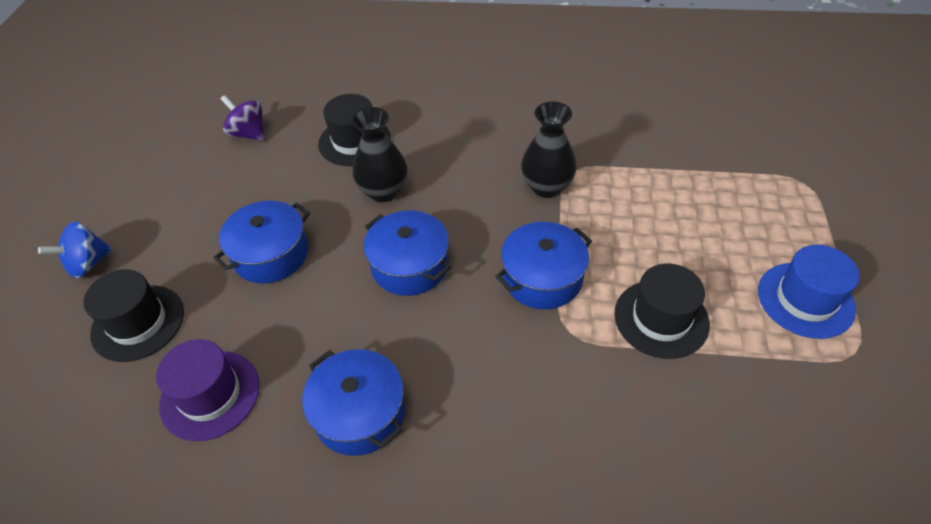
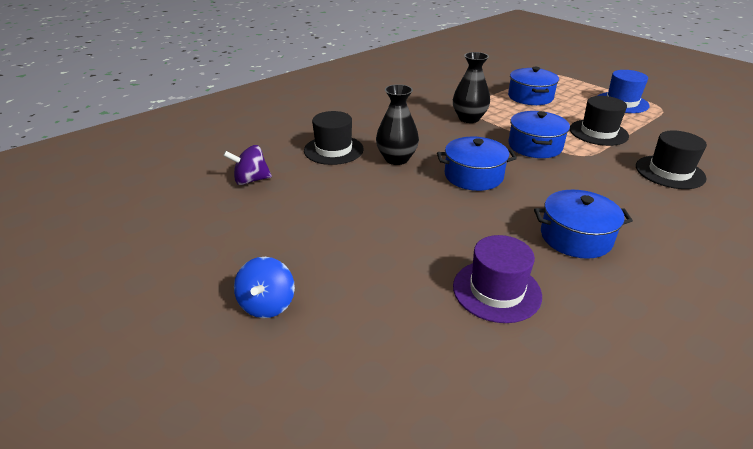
camera: 50 degrees left, 15 degrees down
black hat [83,269,184,362] -> black hat moved to [636,131,707,189]
blue pot [213,200,310,284] -> blue pot moved to [508,67,559,105]

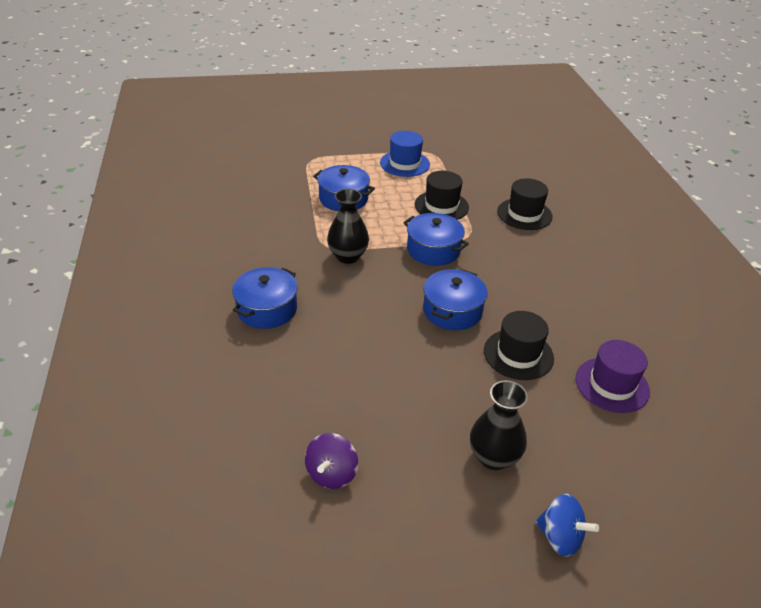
camera: 60 degrees left, 5 degrees up
black hat [304,111,364,165] -> black hat moved to [484,311,554,380]
black vase [376,84,419,165] -> black vase moved to [470,380,528,470]
blue pot [534,190,633,259] -> blue pot moved to [232,267,298,329]

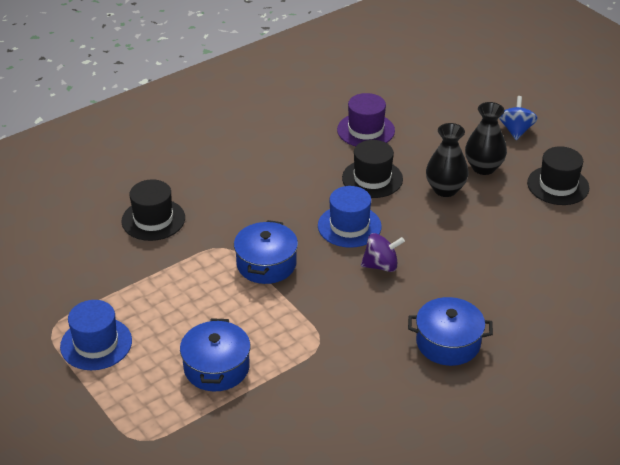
camera: 115 degrees left, 0 degrees up
purple spinning top [305,433,358,489] -> purple spinning top moved to [361,233,405,272]
black vase [327,189,369,264] -> black vase moved to [426,123,469,197]
black hat [415,171,469,220] -> black hat moved to [527,146,589,205]
blue pot [423,269,488,330] -> blue hat [318,186,382,248]

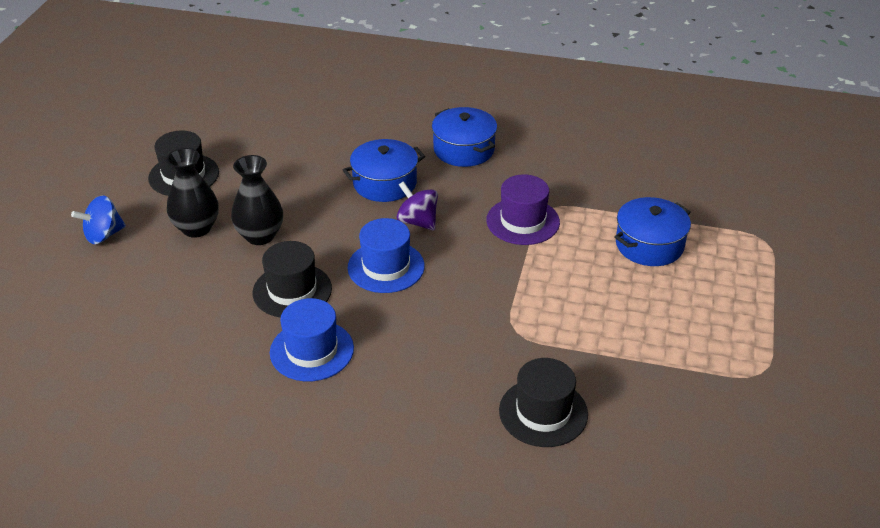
camera: 130 degrees left, 0 degrees up
blue hat [60,300,132,370] -> blue hat moved to [270,298,354,381]
blue pot [234,220,298,284] -> blue pot moved to [343,139,425,202]
purple hat [337,93,395,146] -> purple hat moved to [486,174,560,245]

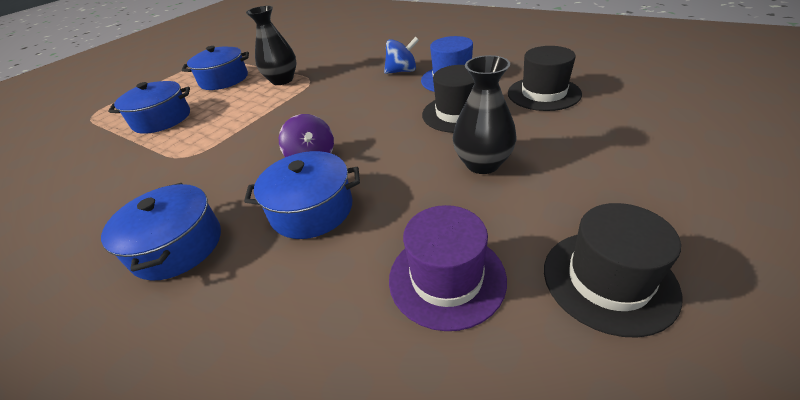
camera: 155 degrees left, 0 degrees up
blue spinning top [71,196,126,244] -> blue spinning top moved to [384,37,419,74]
black vase [166,148,219,238] -> black vase moved to [246,6,297,85]
blue hat [348,218,425,293] -> none
purple hat [486,174,560,245] -> purple hat moved to [389,205,507,331]
black hat [499,358,588,447] -> black hat moved to [508,46,582,111]
none -> blue pot [182,46,249,90]

